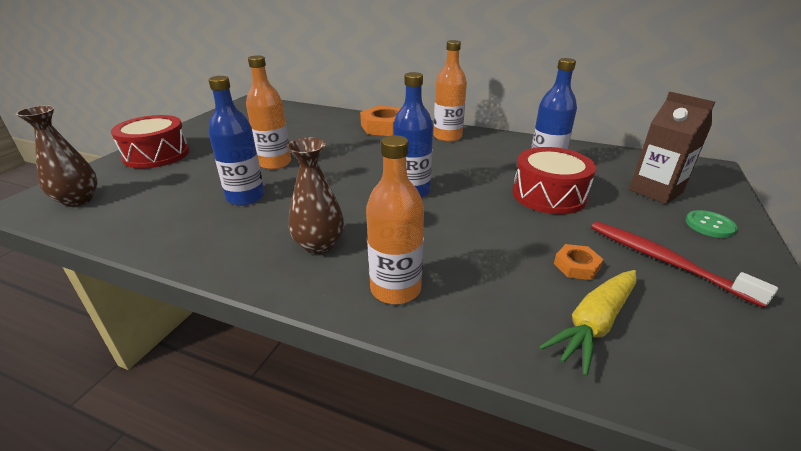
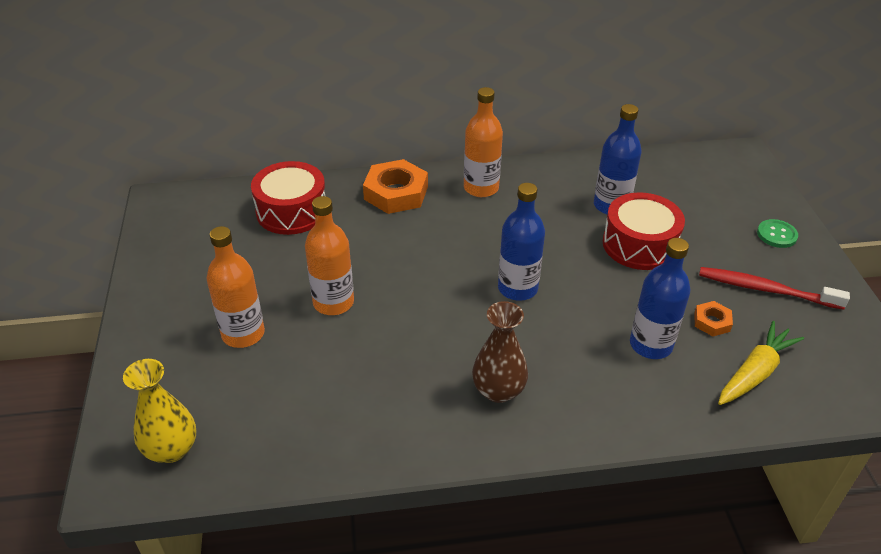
camera: 30 degrees left, 10 degrees up
brown vase [16,105,98,207] -> yellow vase [123,359,196,463]
red drum [111,115,189,168] -> red drum moved to [251,161,325,235]
blue bottle [208,76,265,205] -> blue bottle moved to [630,238,690,359]
orange bottle [366,135,424,304] -> orange bottle moved to [206,226,265,348]
yellow carrot [539,270,636,376] -> yellow carrot turned 150 degrees counterclockwise [718,321,804,405]
brown carton [629,92,715,204] -> none

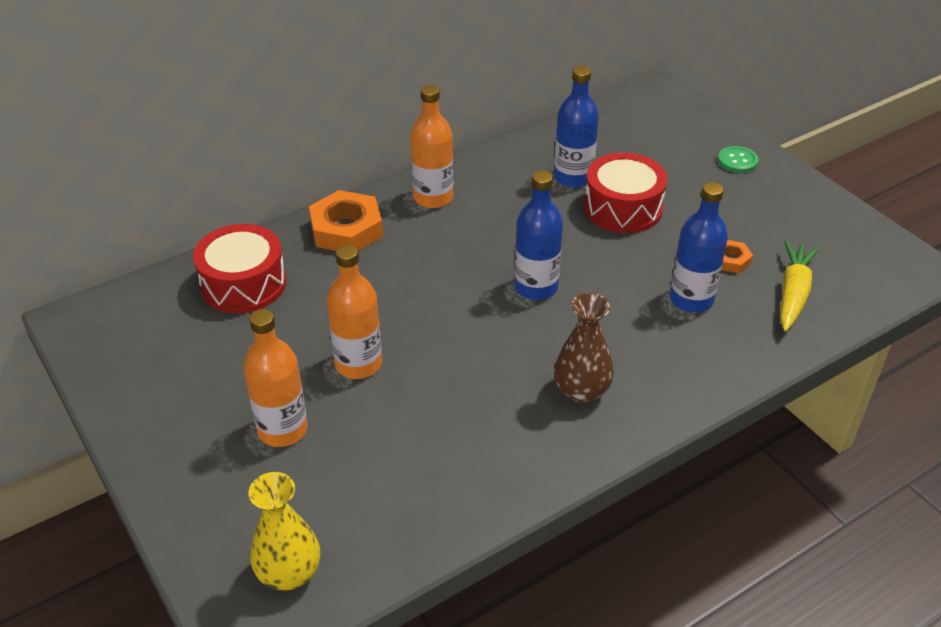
camera: 25 degrees left, 0 degrees up
red toothbrush [699,267,850,310] -> none

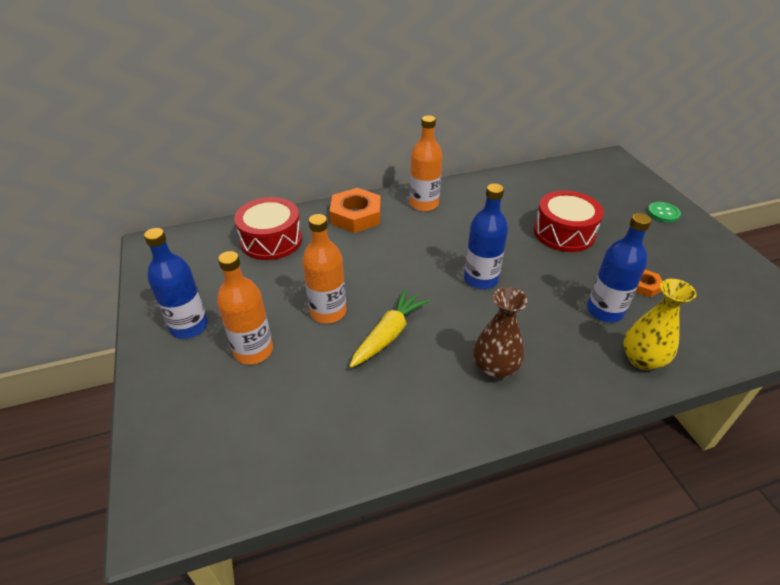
camera: 15 degrees right, 0 degrees up
yellow vase [249,472,320,591] -> yellow vase moved to [623,279,696,370]
blue bottle [554,66,599,188] -> blue bottle moved to [144,228,208,339]
yellow carrot [780,241,819,332] -> yellow carrot moved to [349,289,429,368]

